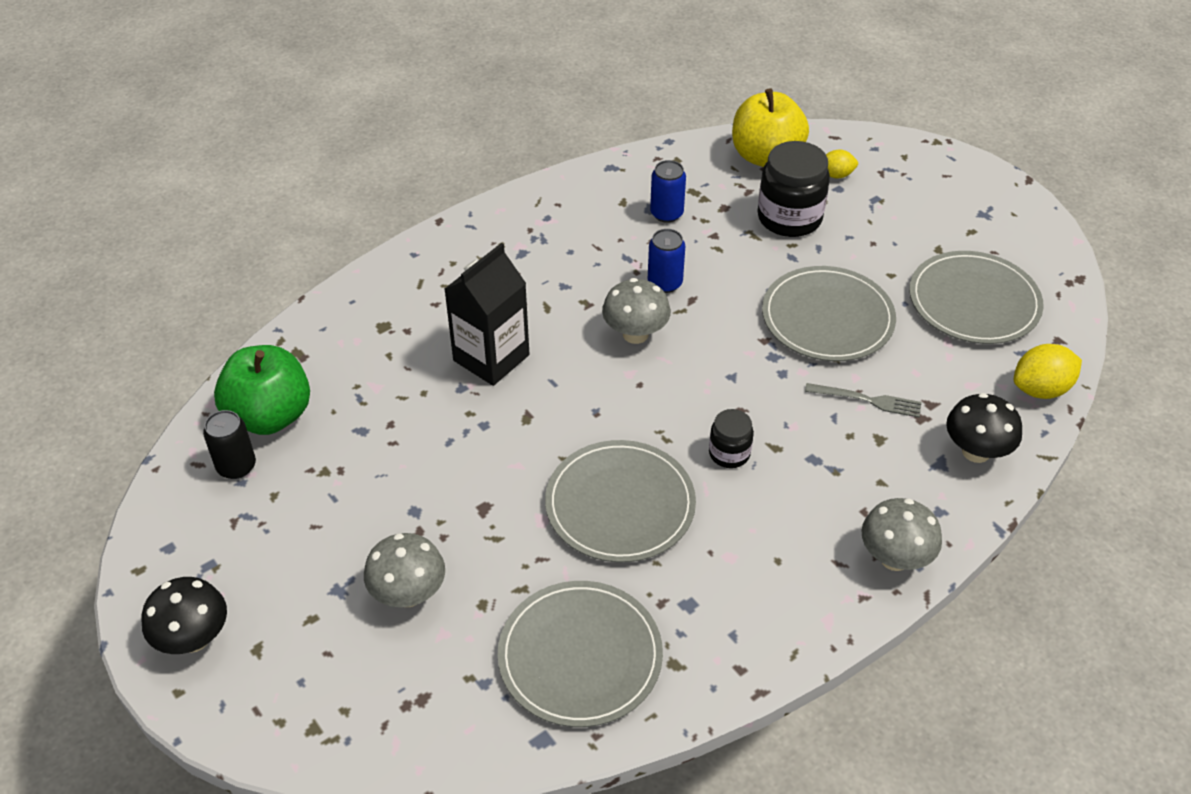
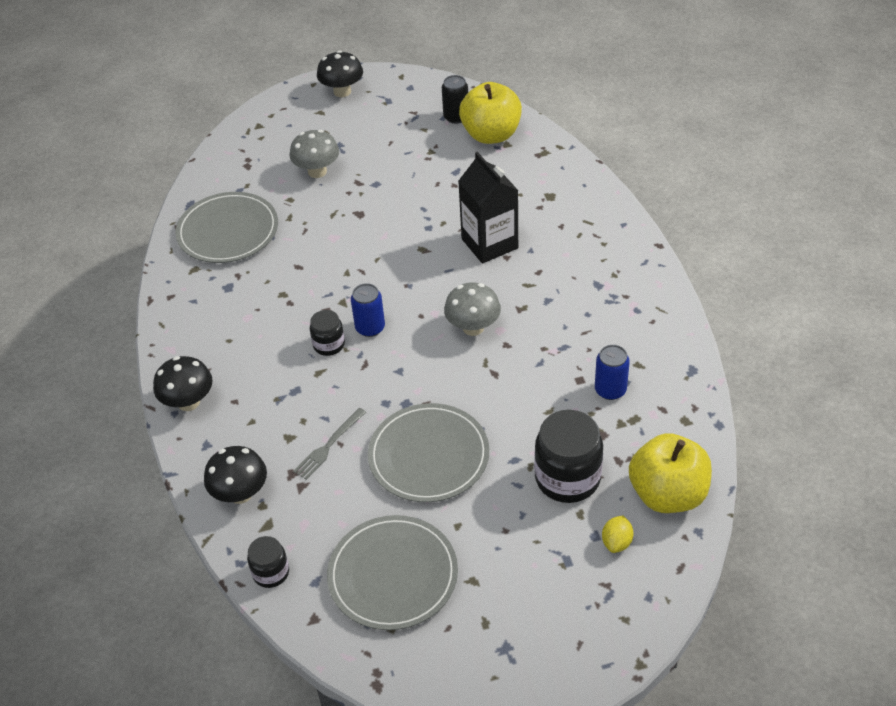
camera: 115 degrees right, 0 degrees up
green apple [214,345,310,435] -> yellow apple [459,82,522,144]
grey plate [545,440,696,562] -> none
blue can [648,229,685,293] -> blue can moved to [351,283,385,337]
grey mushroom [861,498,942,571] -> black mushroom [153,356,213,411]
yellow lemon [1014,344,1082,399] -> black jar [247,536,289,588]

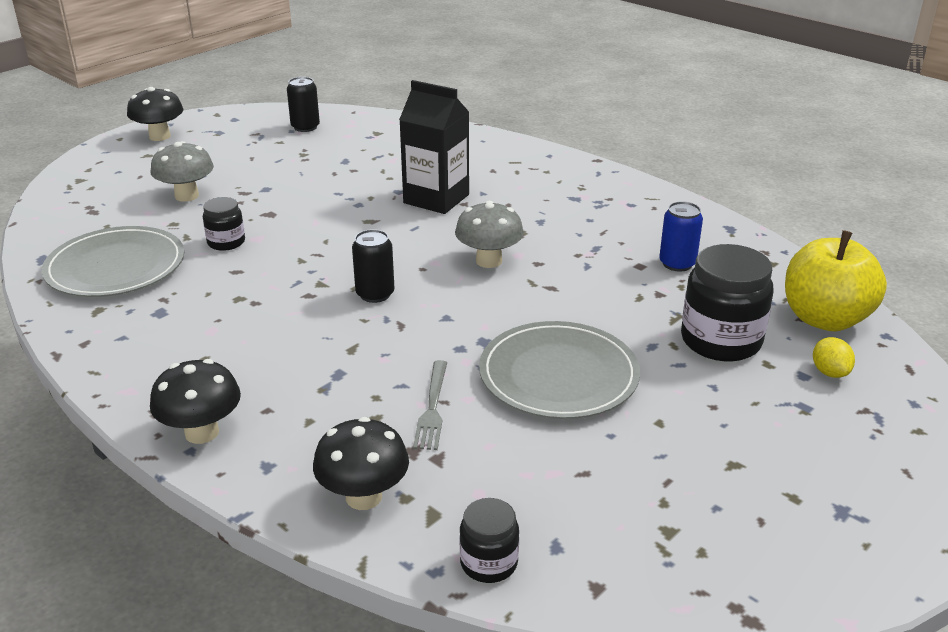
camera: 35 degrees left, 15 degrees down
black jar [310,310,345,356] -> black jar moved to [203,197,245,251]
grey plate [327,515,458,630] -> none
blue can [351,283,385,337] -> black can [352,229,394,303]
yellow apple [459,82,522,144] -> none

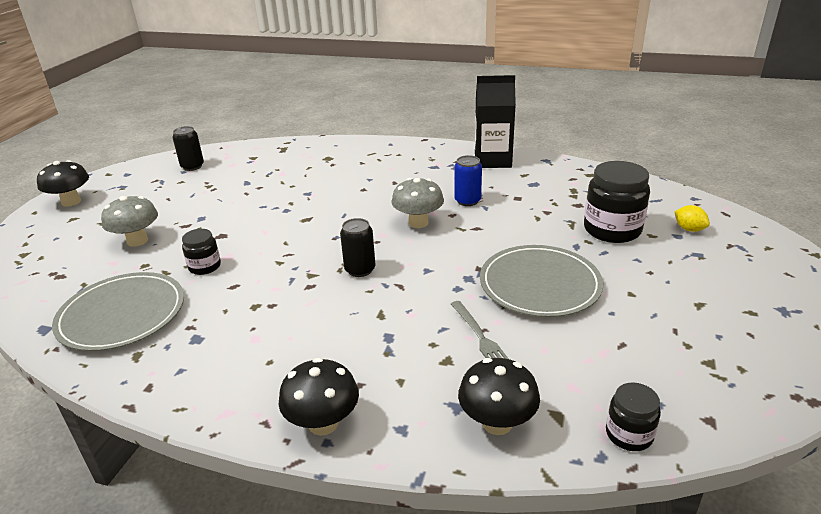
camera: 25 degrees left, 0 degrees up
black carton [399,80,469,214] -> black carton moved to [475,75,516,168]
blue can [659,201,703,272] -> blue can moved to [454,155,482,206]
yellow apple [785,230,887,332] -> none

